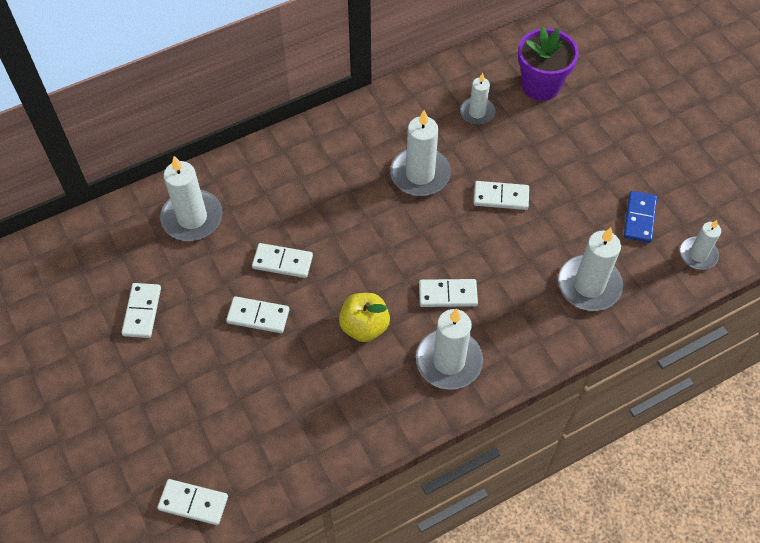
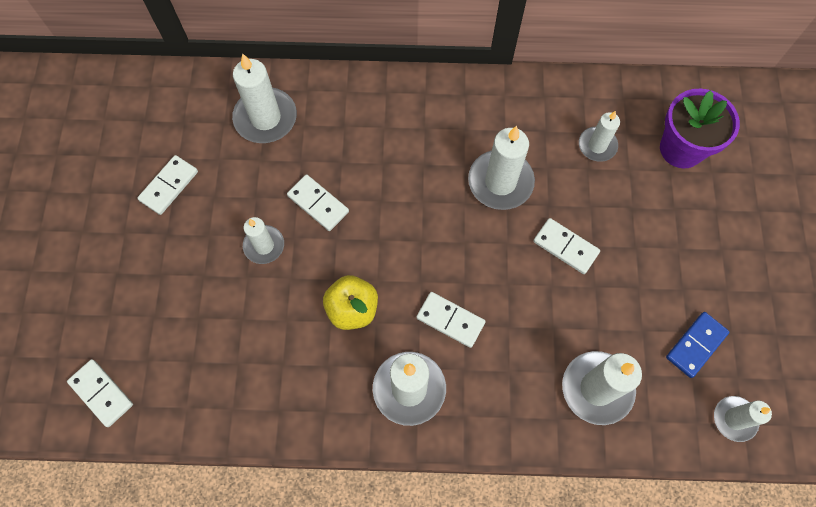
camera: 30 degrees right, 10 degrees up
white domino [226,296,289,333] -> white candle [243,217,284,264]

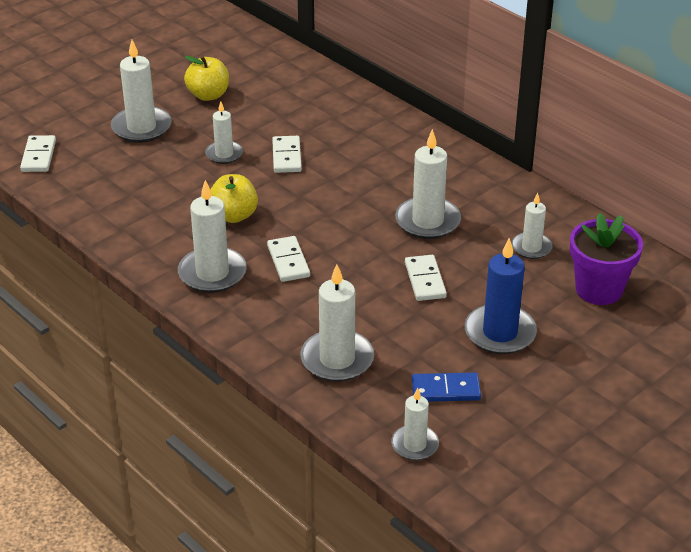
camera: 45 degrees right, 30 degrees down
white domino [138,155,198,215] -> yellow apple [184,56,229,101]
white candle [232,53,297,143] -> white candle moved to [111,40,172,143]
none -> blue candle [464,238,537,354]

